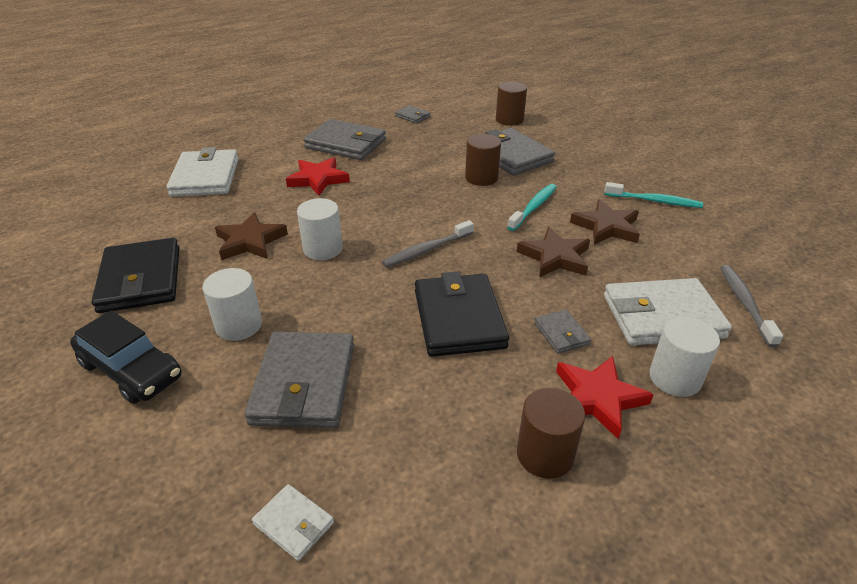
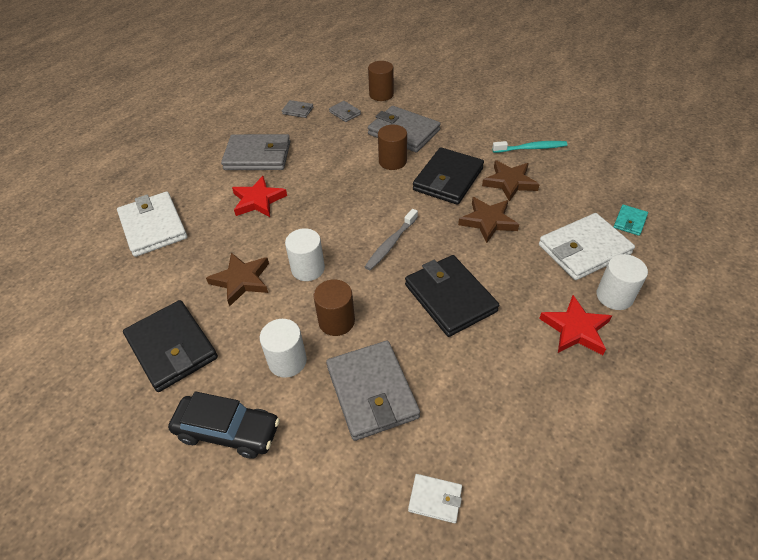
camera: 20 degrees left, 10 degrees up
turquoise toothbrush [507,184,557,231] -> black wallet [413,147,484,205]
brown cylinder [517,388,585,479] -> brown cylinder moved to [313,279,355,336]
grey wallet [534,310,591,354] -> grey wallet moved to [329,101,361,122]
grey toothbrush [720,265,783,347] -> turquoise wallet [614,205,648,236]

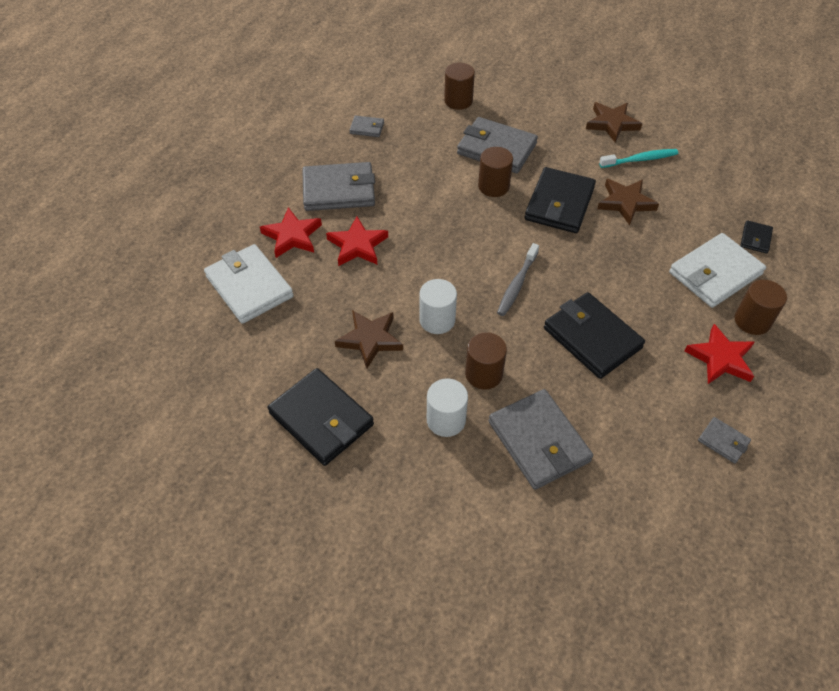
camera: 10 degrees left, 5 degrees up
black car [168,392,280,459] -> none
grey wallet [329,101,361,122] -> grey wallet moved to [698,417,751,464]
white wallet [408,474,462,523] -> none
brown star [458,197,519,243] -> brown star moved to [586,102,642,142]
white cylinder [596,254,648,310] -> brown cylinder [735,280,787,335]
turquoise wallet [614,205,648,236] -> black wallet [740,220,773,254]
none -> red star [260,207,322,258]

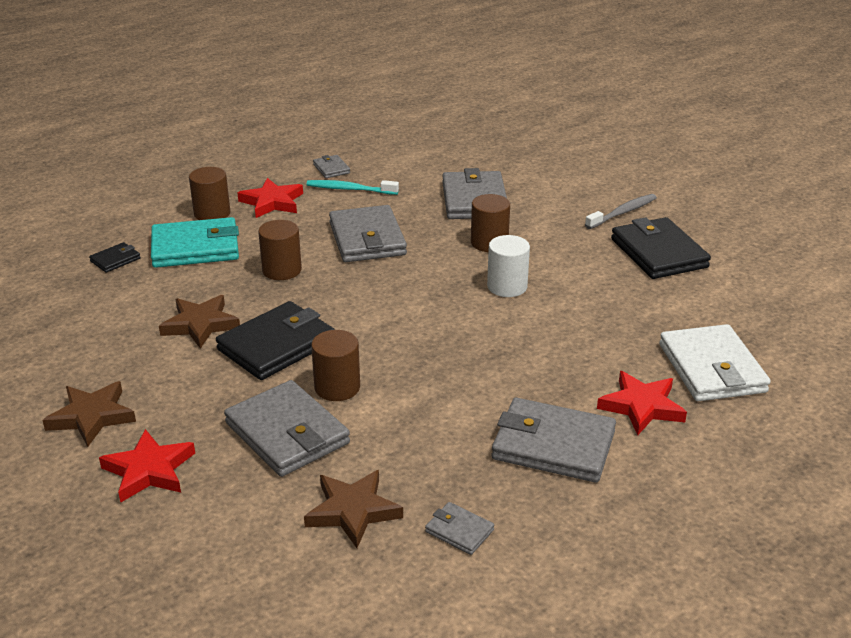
camera: 155 degrees left, 20 degrees down
red star [326,217,388,266] -> red star moved to [99,429,195,502]
brown star [335,310,403,368] -> brown star moved to [304,470,403,548]
white cylinder [427,378,468,437] -> none
brown cylinder [444,63,475,110] -> brown cylinder moved to [258,220,302,280]
grey toothbrush [497,243,539,316] -> grey toothbrush moved to [585,194,657,229]
black wallet [544,292,645,379] -> grey wallet [329,205,407,262]
turquoise toothbrush [599,149,678,168] -> turquoise toothbrush moved to [306,180,399,195]
white wallet [669,233,766,308] -> turquoise wallet [151,217,239,268]

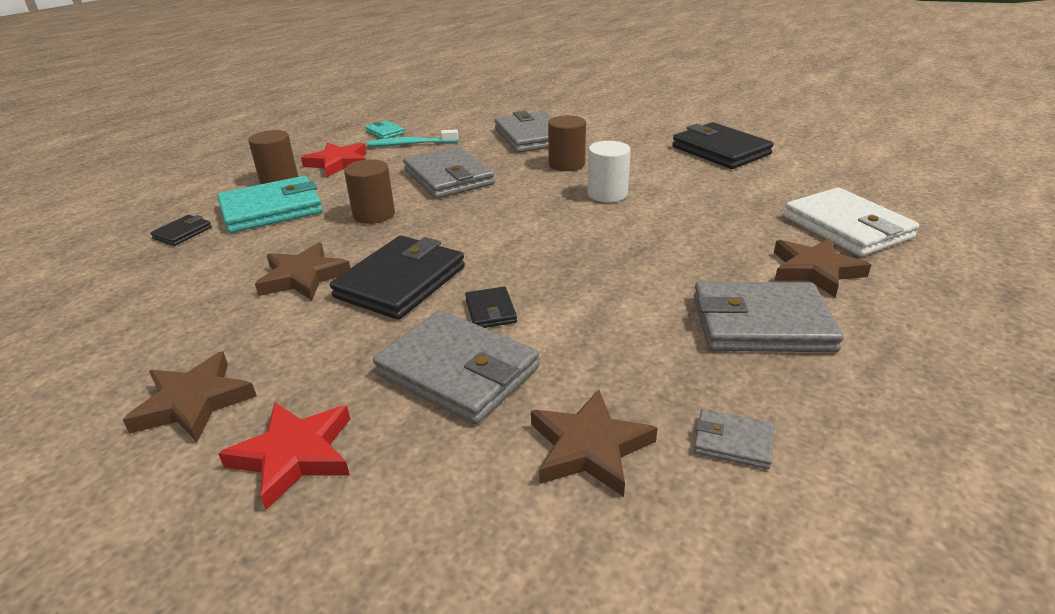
camera: 15 degrees left, 0 degrees up
brown cylinder [311,330,360,401] -> black wallet [465,287,517,328]
grey wallet [313,155,350,178] -> turquoise wallet [365,121,405,139]
grey toothbrush [585,194,657,229] -> none
red star [597,371,687,435] -> brown star [774,238,871,297]

